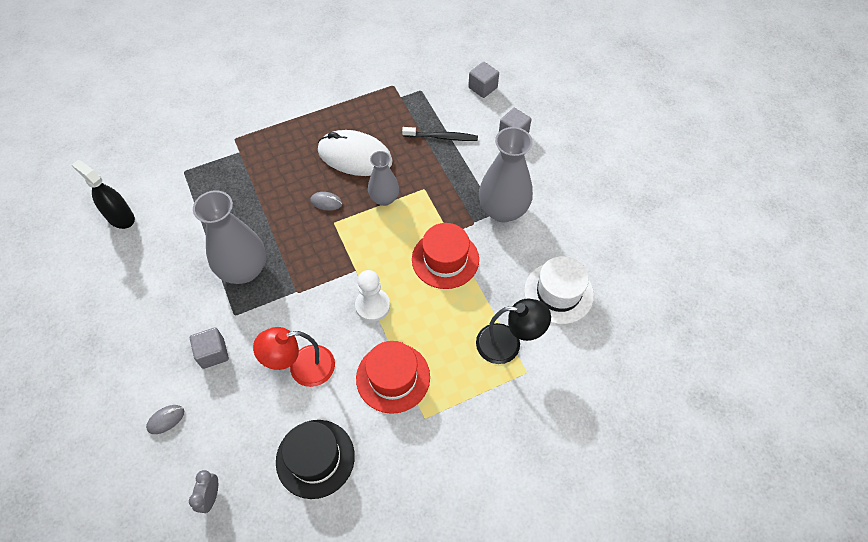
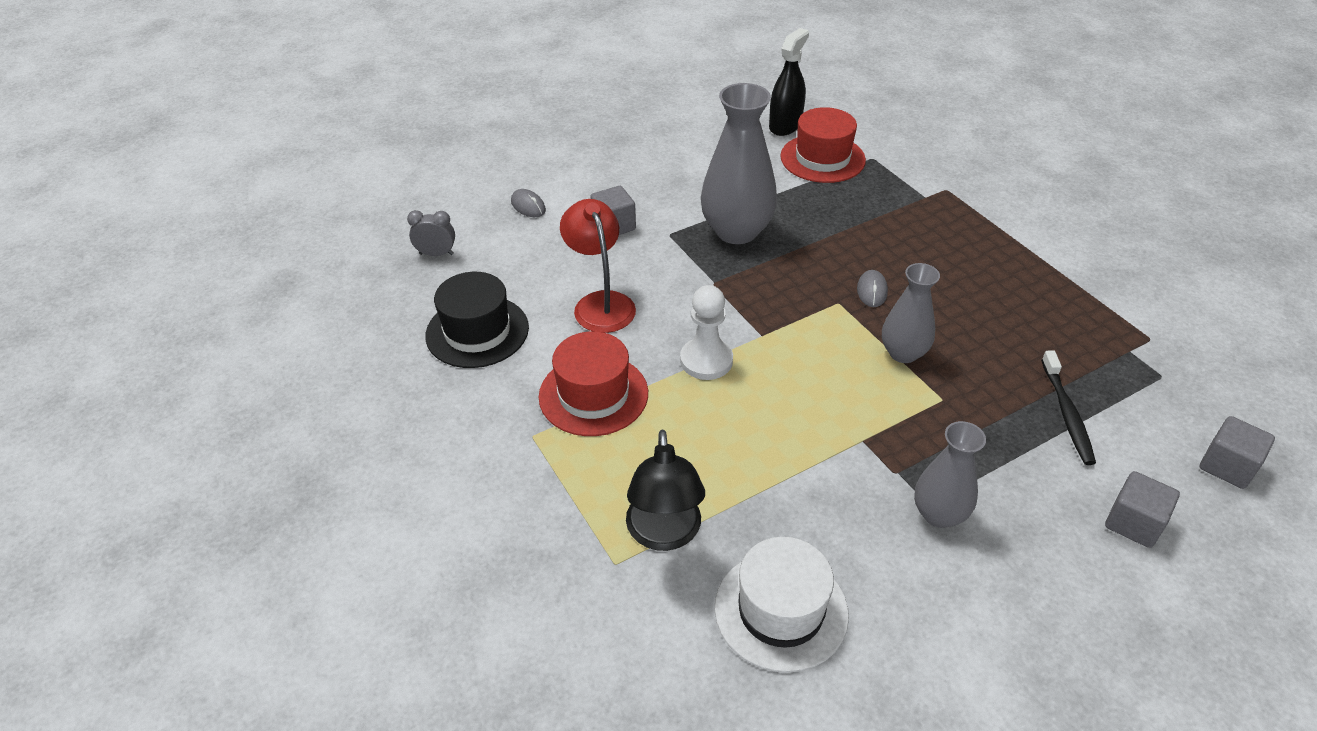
camera: 85 degrees right, 15 degrees down
white mouse [318,130,393,176] -> none
red hat [412,223,479,289] -> red hat moved to [780,107,866,183]
grey vase [479,127,533,222] -> grey vase [914,421,986,528], size x0.60

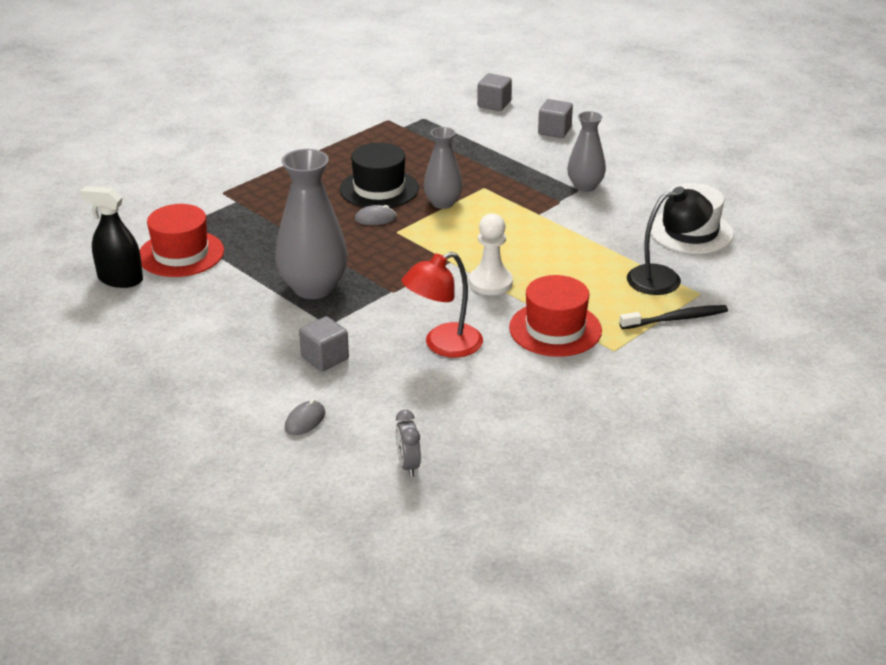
camera: 105 degrees left, 10 degrees down
black hat [425,272,529,368] -> black hat moved to [340,143,419,208]
black toothbrush [1041,351,1096,465] -> black toothbrush moved to [620,305,728,329]

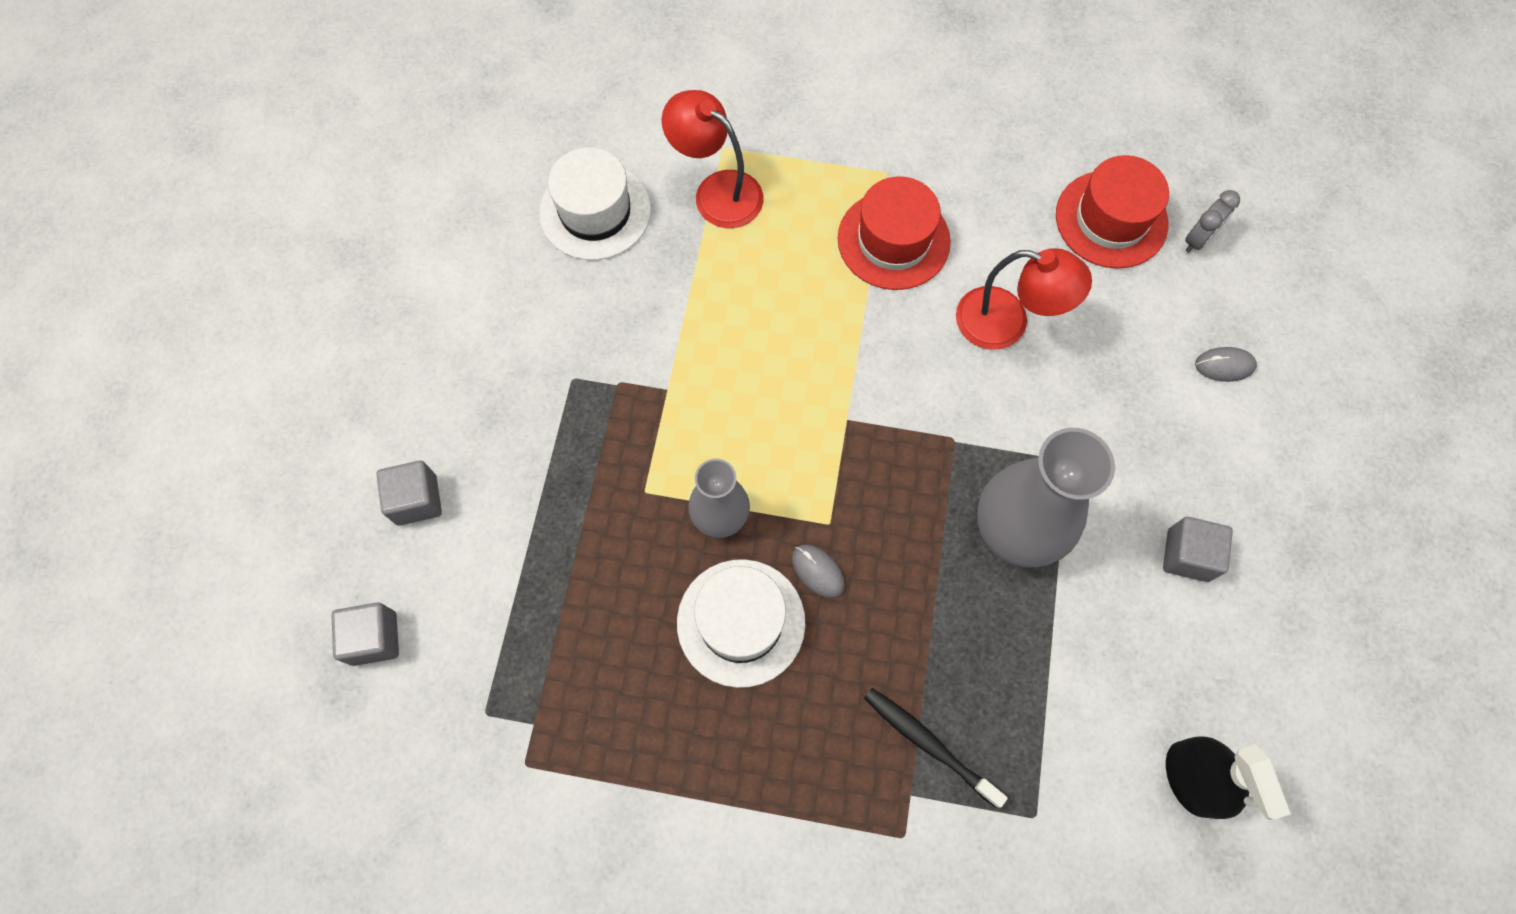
camera: 125 degrees left, 35 degrees up
red hat [140,204,224,277] -> red hat moved to [1056,155,1169,269]
grey cube [299,316,349,371] -> grey cube moved to [1163,517,1233,582]
black hat [340,143,419,208] -> white hat [677,559,805,688]
white pawn [469,214,513,295] -> none
grey vase [567,111,606,192] -> none
black toothbrush [620,305,728,329] -> black toothbrush moved to [864,688,1008,808]
black lamp [627,187,713,295] -> red lamp [662,90,764,228]

